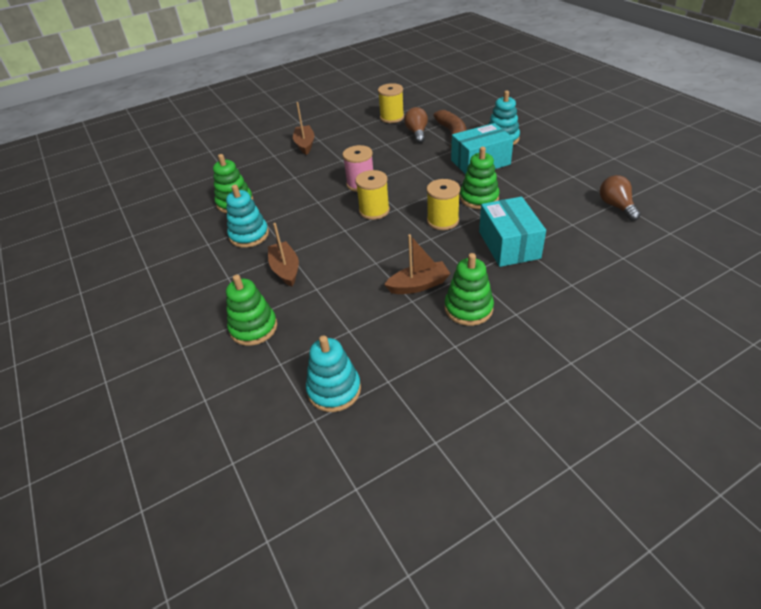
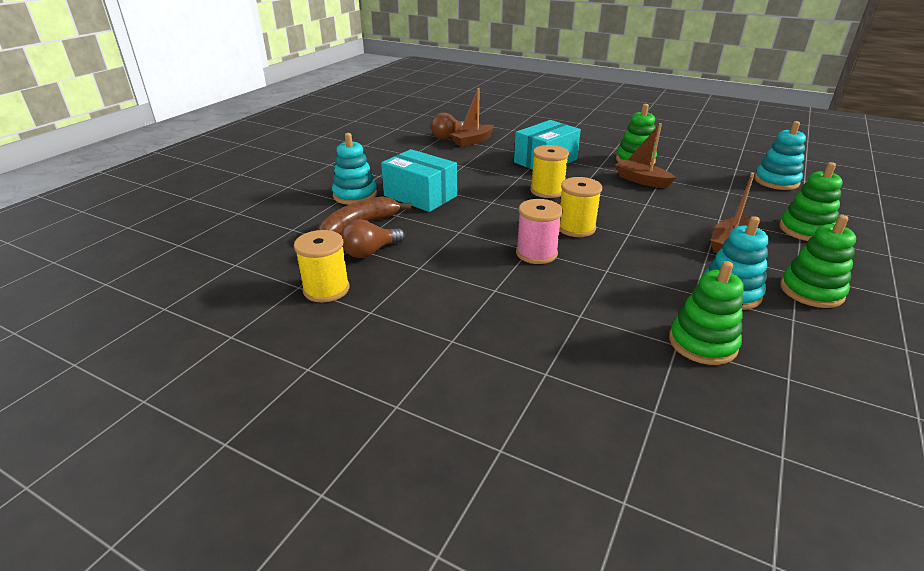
camera: 125 degrees left, 10 degrees down
brown boat [293,102,315,155] -> brown boat moved to [450,88,494,147]
green stacking toy [460,147,500,209] -> green stacking toy moved to [780,215,856,308]

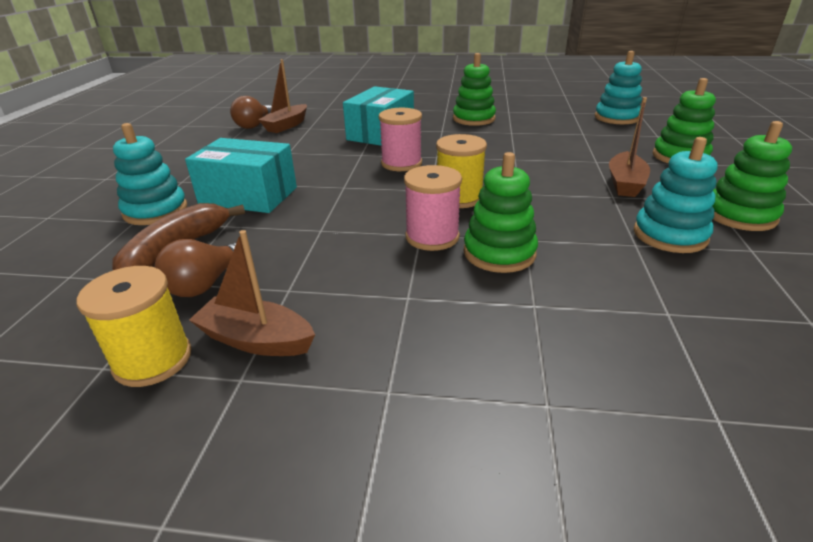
camera: 20 degrees left, 0 degrees up
yellow spool [530,145,569,198] -> pink spool [379,108,422,171]
brown boat [615,123,676,188] -> brown boat moved to [189,230,315,356]
green stacking toy [669,261,743,365] -> green stacking toy moved to [464,152,538,273]

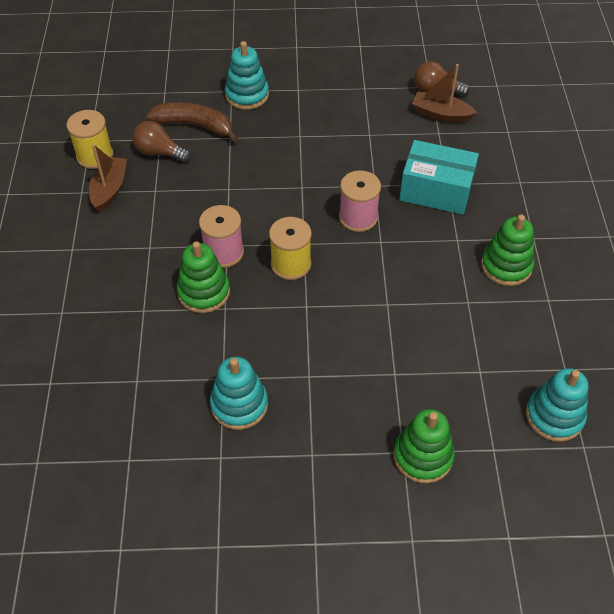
camera: 80 degrees right, 20 degrees up
turquoise box [185,138,297,213] -> none
brown boat [609,97,650,197] -> none
green stacking toy [713,121,792,231] -> none

